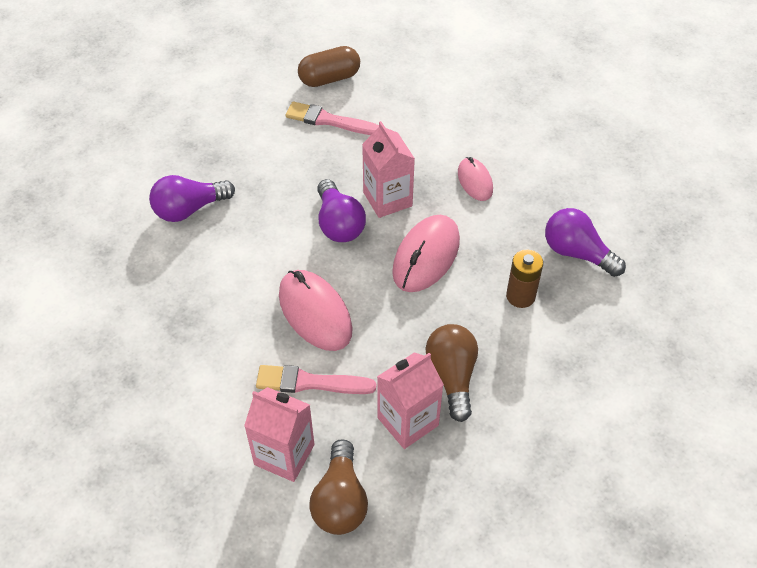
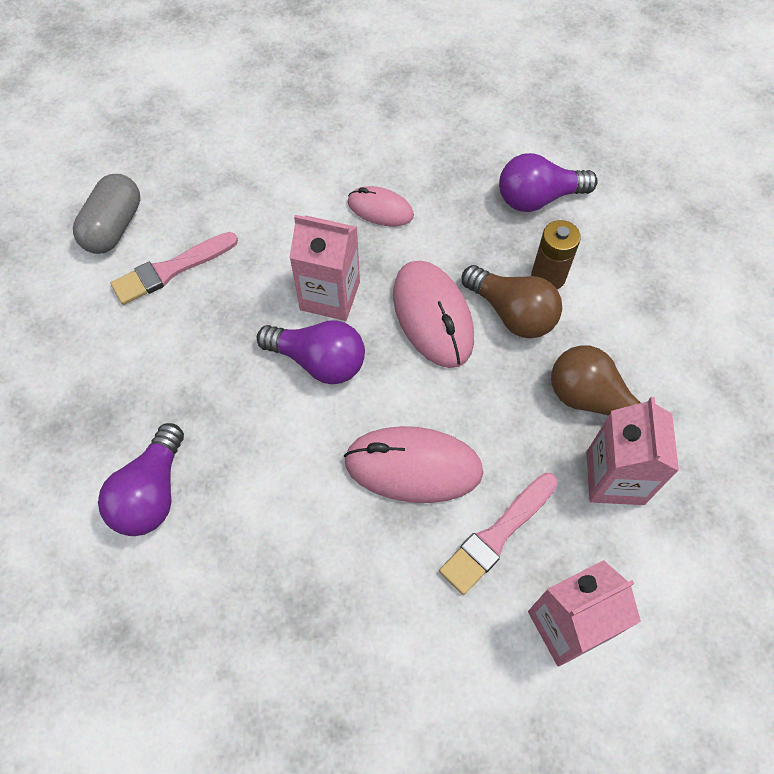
camera: 50 degrees left, 10 degrees up
brown capsule [298,46,360,87] -> grey capsule [73,174,140,254]
brown light bulb [309,439,368,535] -> brown light bulb moved to [462,265,562,338]

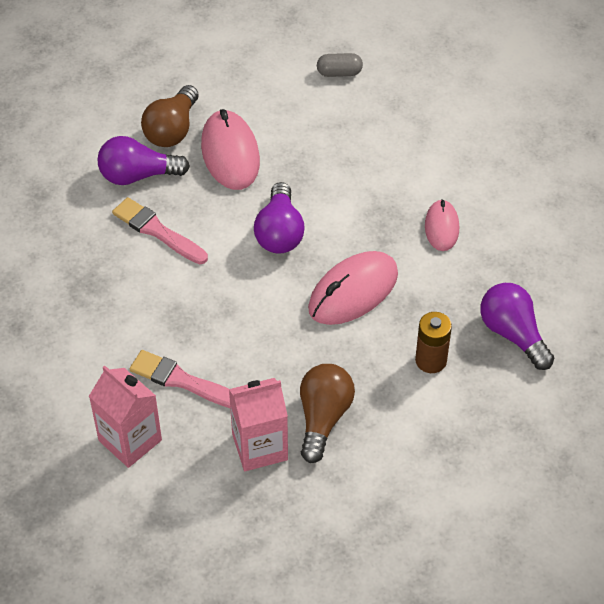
camera: 70 degrees right, 10 degrees down
grey capsule [73,174,140,254] -> grey capsule [317,53,363,77], size x0.64
pink brush [110,232,238,305] -> pink brush moved to [112,197,208,264]
pink carton [290,215,360,321] -> none
pink mouse [344,426,483,503] -> pink mouse moved to [201,109,260,190]
brown light bulb [462,265,562,338] -> brown light bulb moved to [141,85,199,147]

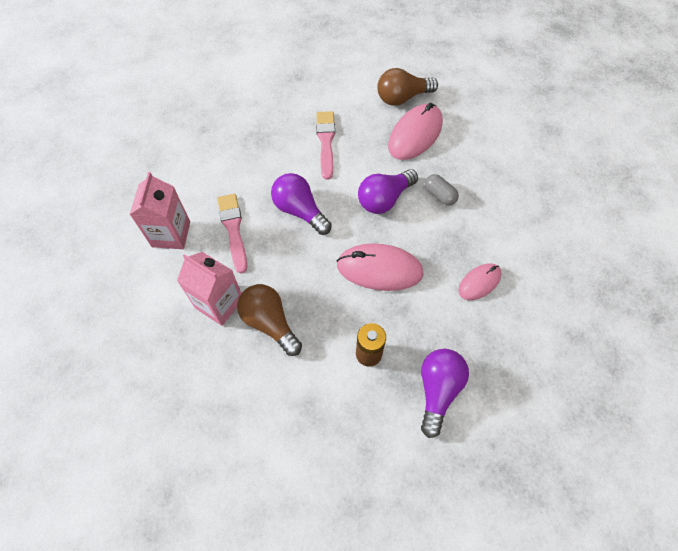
camera: 50 degrees right, 10 degrees up
purple light bulb [98,136,190,185] -> purple light bulb moved to [271,173,332,235]
brown light bulb [300,364,355,463] -> brown light bulb turned 105 degrees counterclockwise [237,284,302,356]
grey capsule [317,53,363,77] -> grey capsule moved to [425,174,459,206]

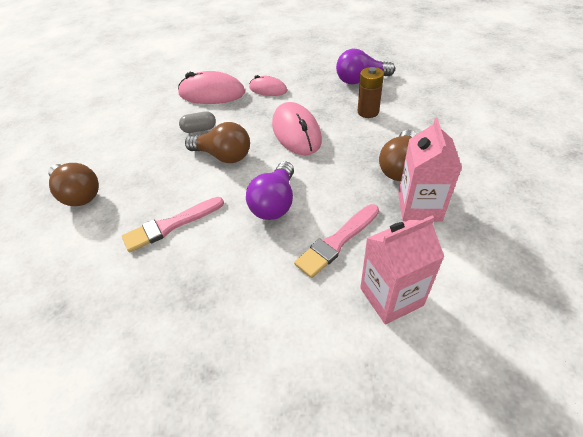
camera: 115 degrees left, 15 degrees down
purple light bulb [358,169,418,214] -> brown light bulb [185,122,250,163]
pink mouse [388,103,443,160] -> pink mouse moved to [178,71,245,104]
grey capsule [425,174,459,206] -> grey capsule turned 60 degrees clockwise [179,111,216,133]

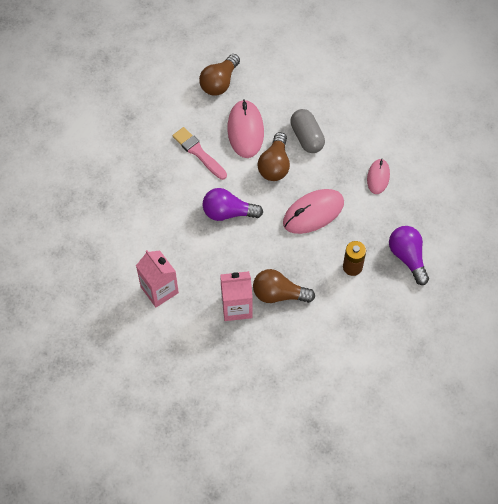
camera: 75 degrees right, 15 degrees up
pink mouse [178,71,245,104] -> pink mouse moved to [227,100,264,158]
grey capsule [179,111,216,133] -> grey capsule [290,109,325,153], size x1.56
pink brush [294,204,379,278] -> none

